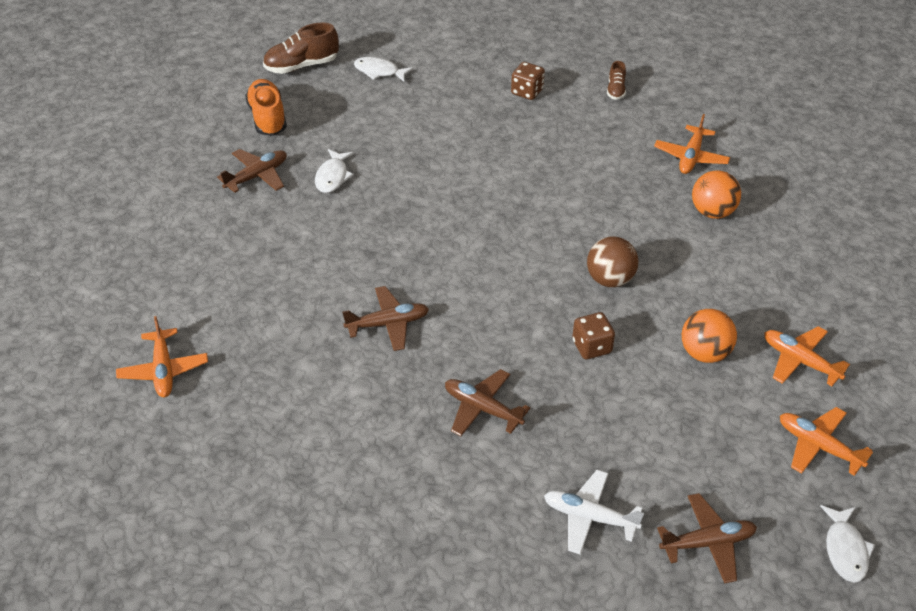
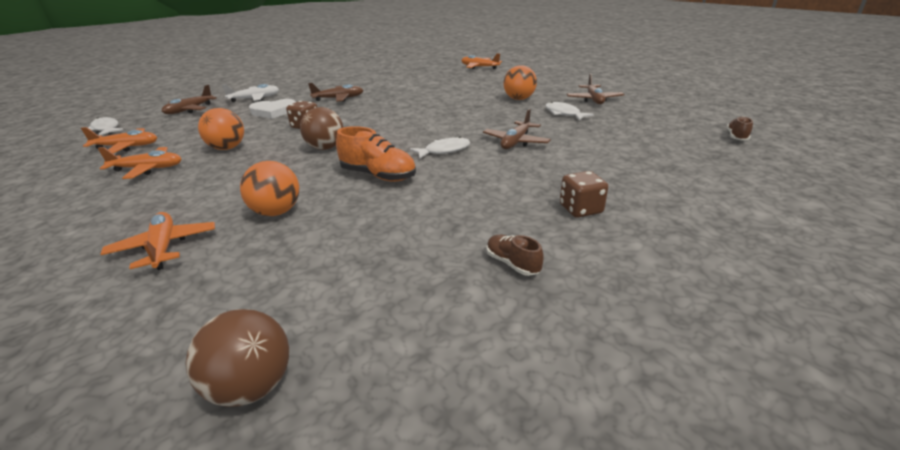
camera: 135 degrees right, 15 degrees down
orange shoe [245,79,287,136] -> orange shoe moved to [336,126,416,182]
brown shoe [263,23,339,74] -> brown shoe [727,116,753,140], size x0.55
brown plane [342,286,429,351] -> brown plane moved to [483,109,551,149]
white fish [354,57,413,82] -> white fish moved to [410,137,470,159]
orange plane [654,114,730,174] -> orange plane moved to [101,212,215,270]
none -> brown ball [185,309,289,407]
none -> white heart [249,99,296,119]
none -> orange ball [503,65,537,100]

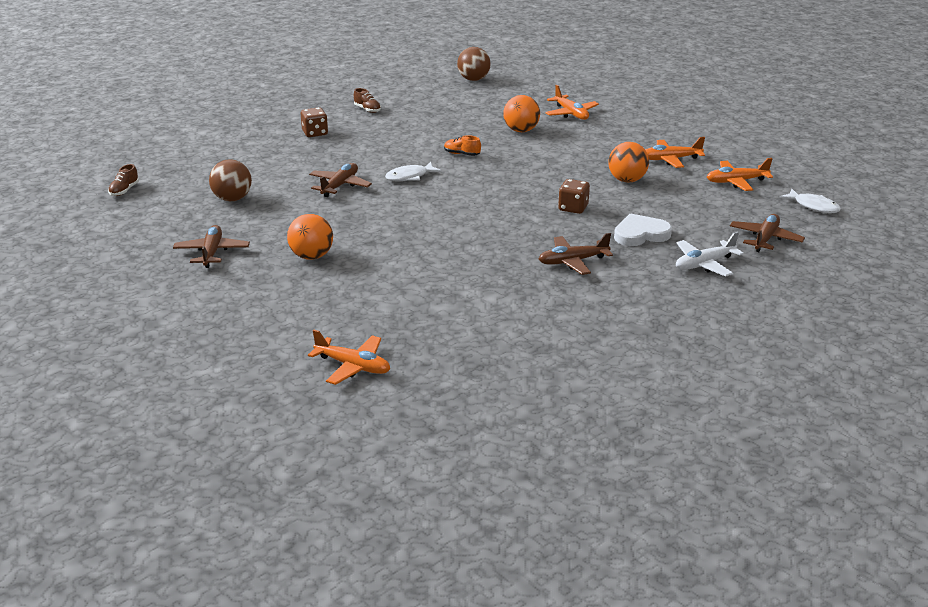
camera: 175 degrees right, 0 degrees up
brown ball [300,107,343,150] -> brown ball moved to [209,159,252,201]
orange shoe [336,126,416,182] -> orange shoe [444,135,481,156], size x0.55
white fish [546,102,594,120] -> none

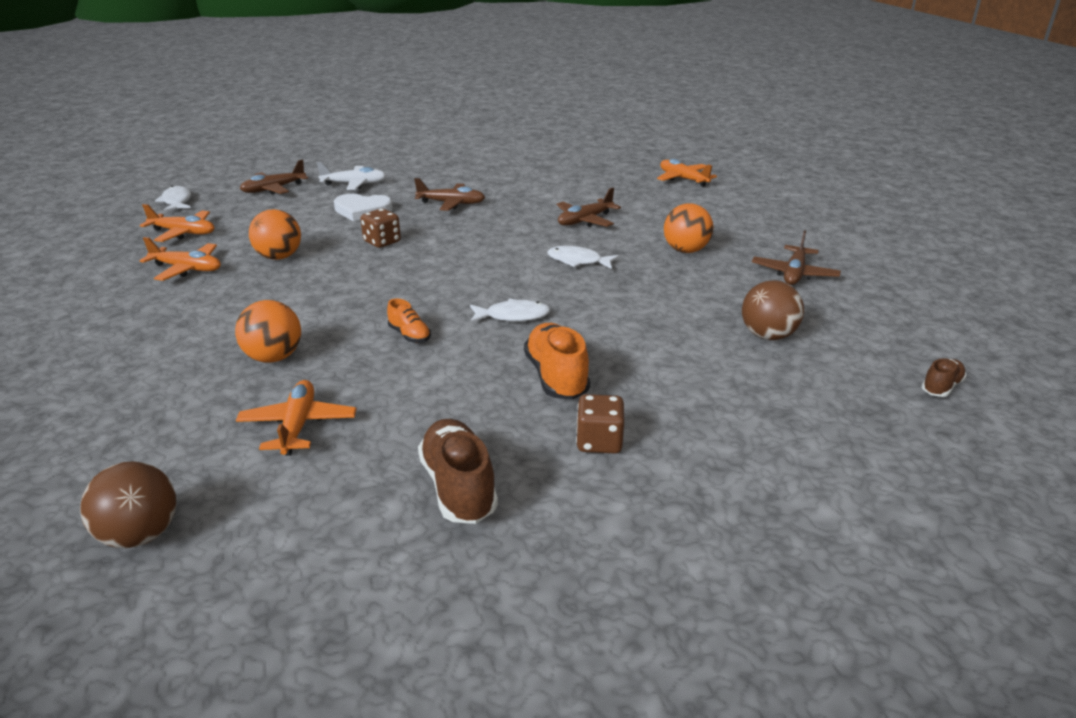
camera: 155 degrees left, 0 degrees up
brown plane [309,163,372,197] -> brown plane moved to [557,188,621,227]
brown shoe [354,88,381,113] -> brown shoe [418,419,498,524], size x1.82
orange plane [545,85,599,120] -> orange plane moved to [236,380,356,456]
none -> orange shoe [524,323,590,400]
none -> white fish [547,246,619,269]

